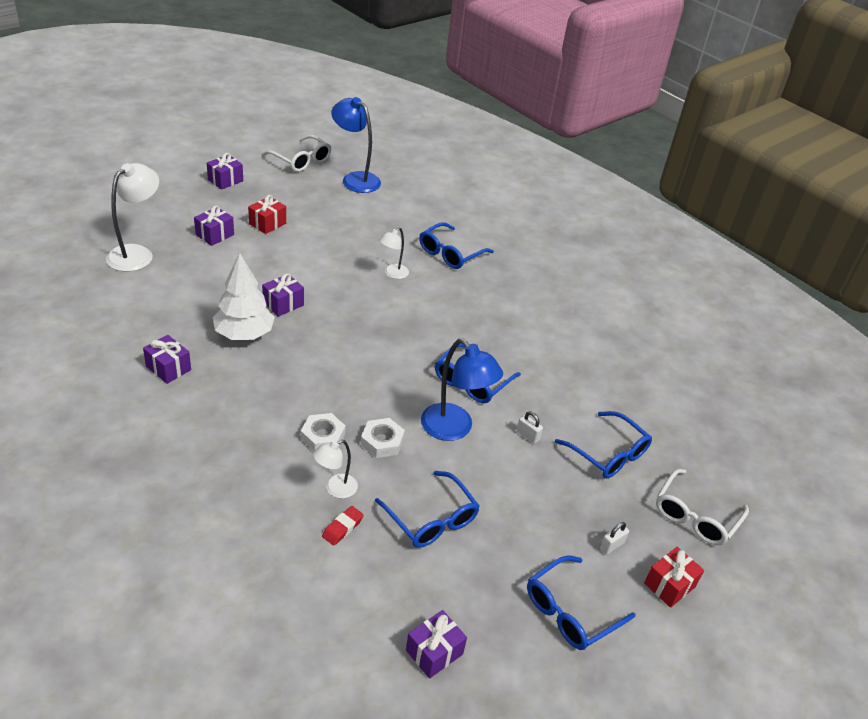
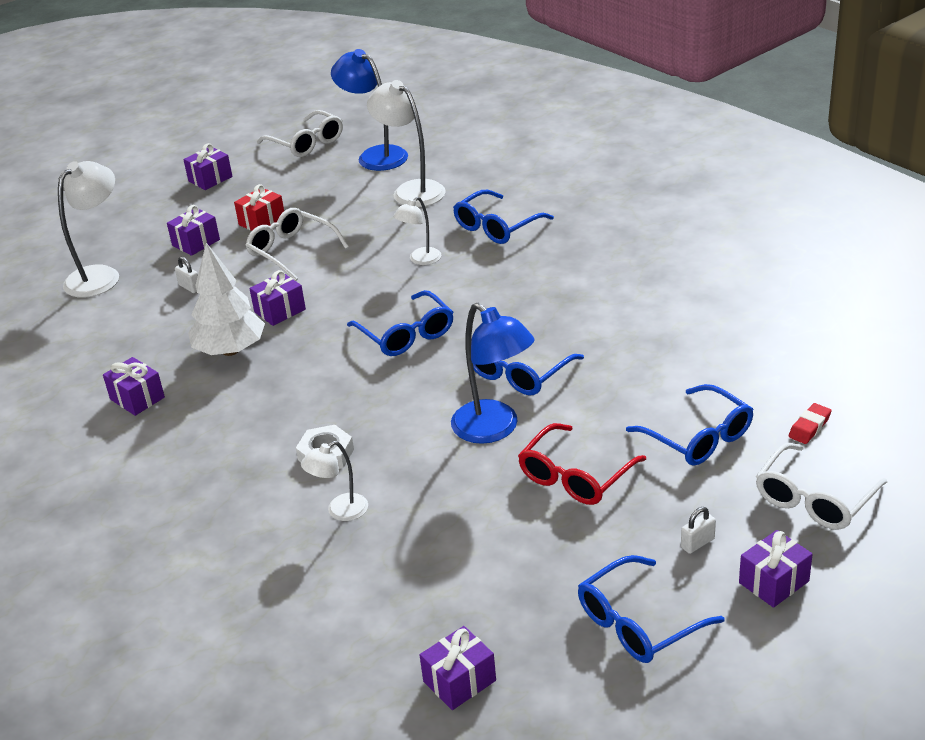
camera: 10 degrees right, 5 degrees down
red eraser [322,506,364,545] -> red eraser moved to [789,403,832,444]
white nut [361,418,405,458] -> none
blue glasses [375,471,480,548] -> blue glasses moved to [347,290,453,356]
white padlock [517,411,543,444] -> white padlock moved to [175,256,198,293]
red gift [644,547,704,608] -> purple gift [739,530,813,608]
none -> white glasses [245,208,349,281]
none -> white lamp [367,80,446,207]
none -> red glasses [518,423,646,505]

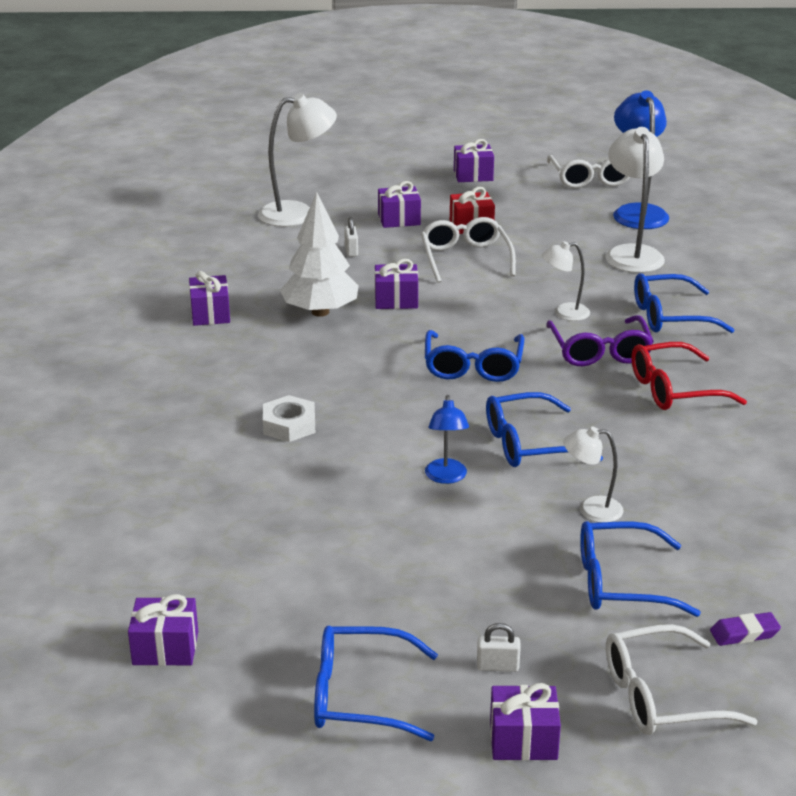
camera: 35 degrees right, 5 degrees down
white lamp [301,441,368,521] -> white lamp moved to [563,427,624,523]
blue lamp [451,303,535,444] -> blue lamp [425,395,469,484], size x0.56
red glasses [518,423,646,505] -> red glasses moved to [631,342,747,410]
blue glasses [626,384,753,466] -> blue glasses turned 90 degrees clockwise [580,521,701,617]
red eraser [789,403,832,444] -> purple eraser [710,612,781,646]
none -> purple glasses [546,315,654,366]

